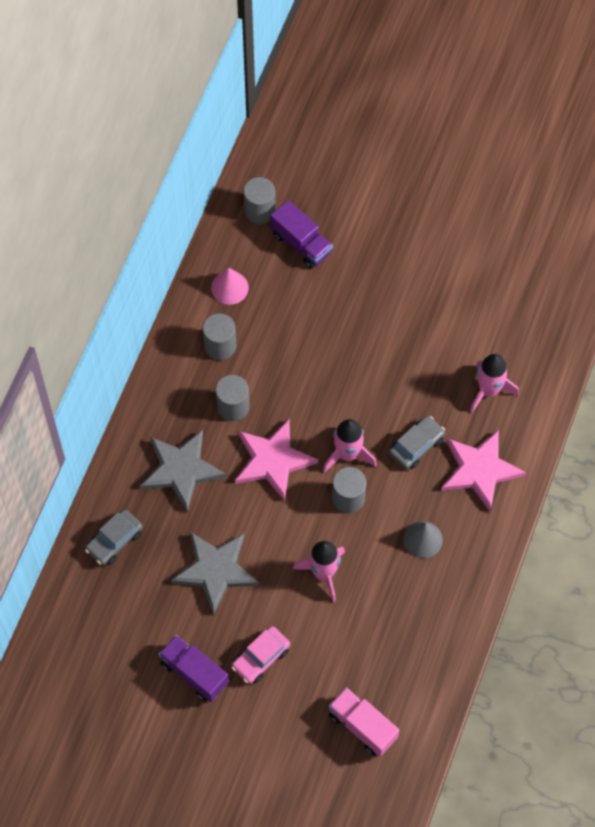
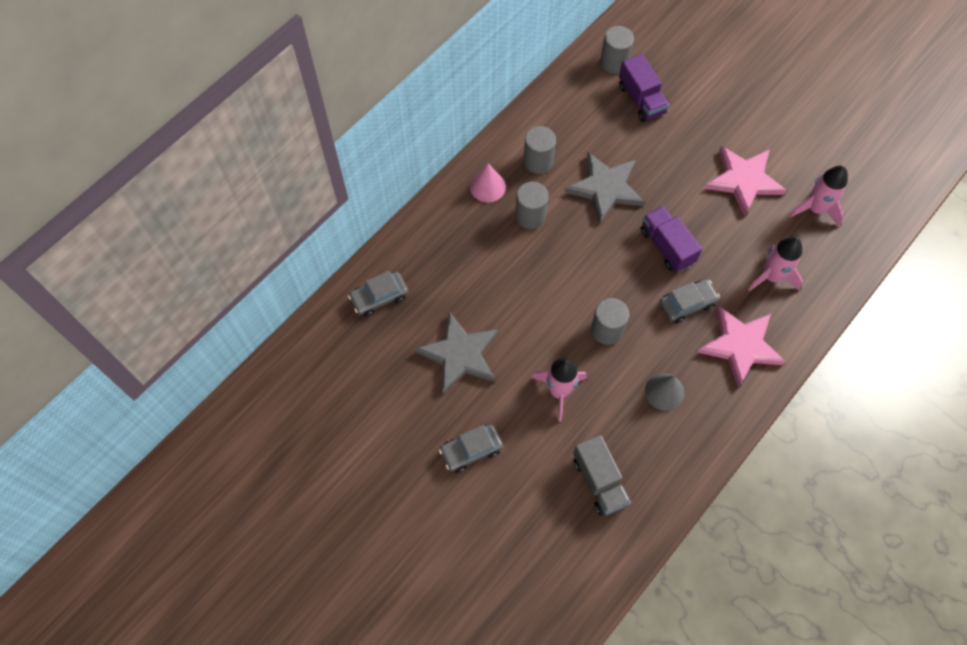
camera: 20 degrees right, 0 degrees up
grey star [140,430,226,512] -> grey star moved to [564,151,645,224]
purple truck [158,635,229,702] -> purple truck moved to [640,206,702,272]
pink cone [211,267,249,305] -> pink cone moved to [470,164,506,202]
pink car [231,626,290,684] -> grey car [439,424,503,473]
pink star [235,419,318,501] -> pink star moved to [705,146,787,216]
pink rocket [323,419,377,473] -> pink rocket moved to [789,166,848,227]
pink truck [328,687,399,757] -> none
none -> grey truck [573,435,631,516]

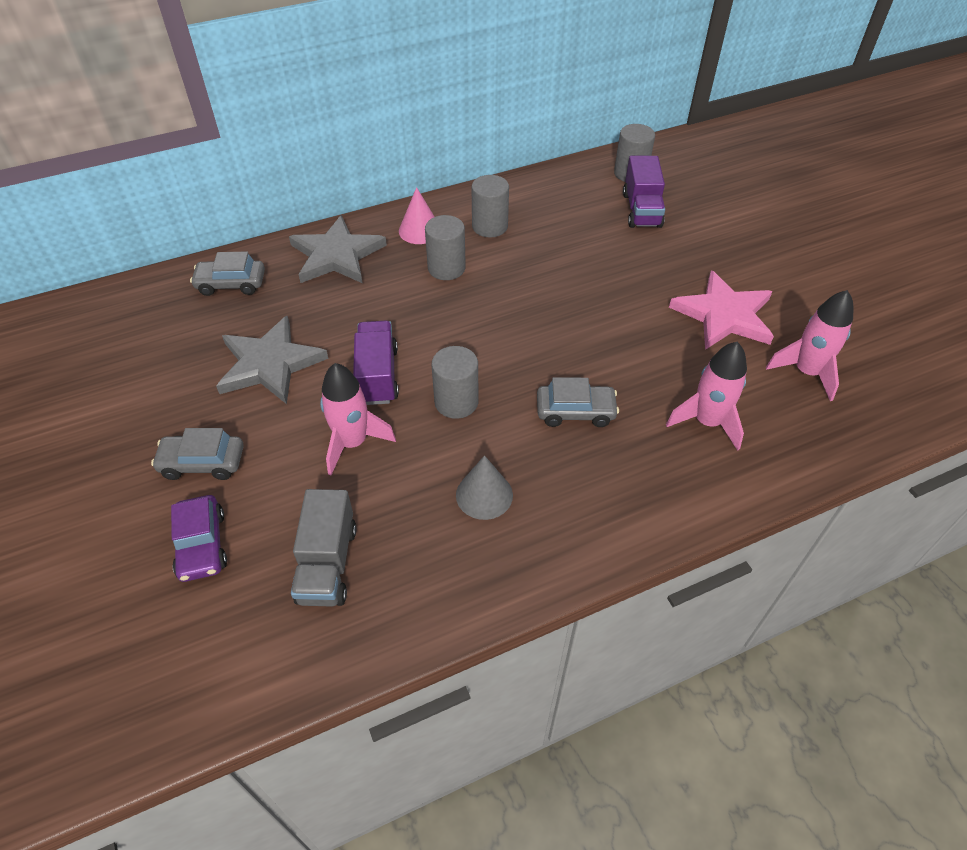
camera: 25 degrees right, 15 degrees down
grey star [564,151,645,224] -> grey star moved to [289,215,387,283]
purple truck [640,206,702,272] -> purple truck moved to [353,321,399,405]
pink star [697,306,786,388] -> none
none -> purple car [171,495,227,582]

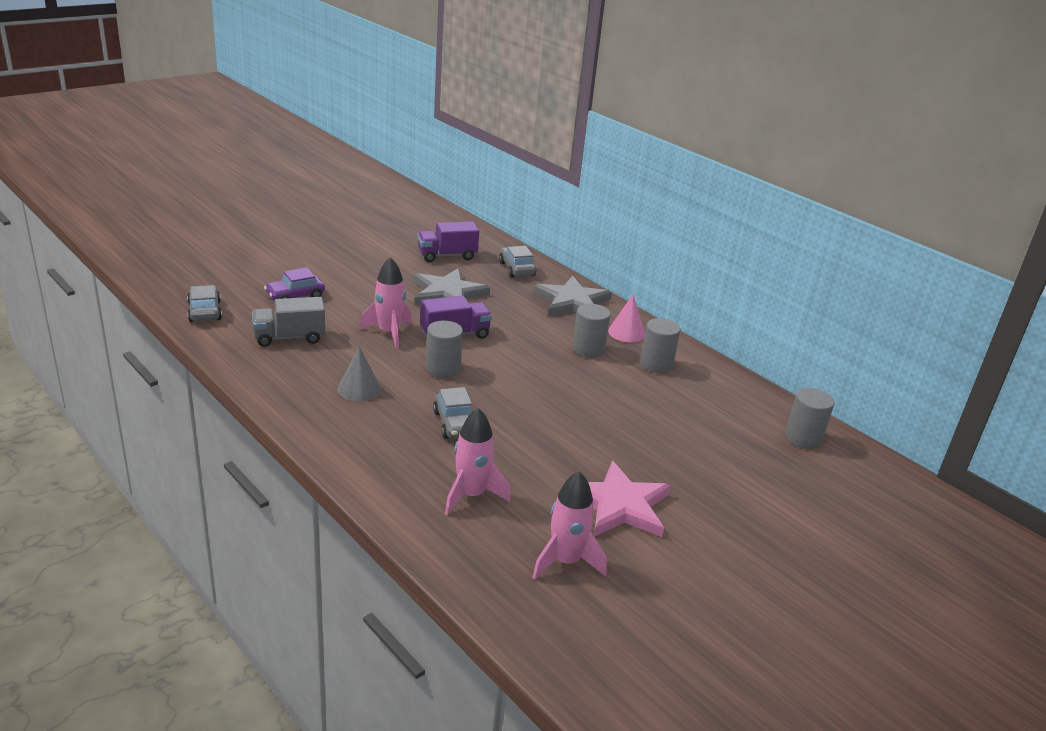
camera: 70 degrees right, 20 degrees down
grey car [151,428,244,480] -> grey car moved to [187,285,222,322]
purple truck [623,156,665,228] -> purple truck moved to [417,221,479,262]

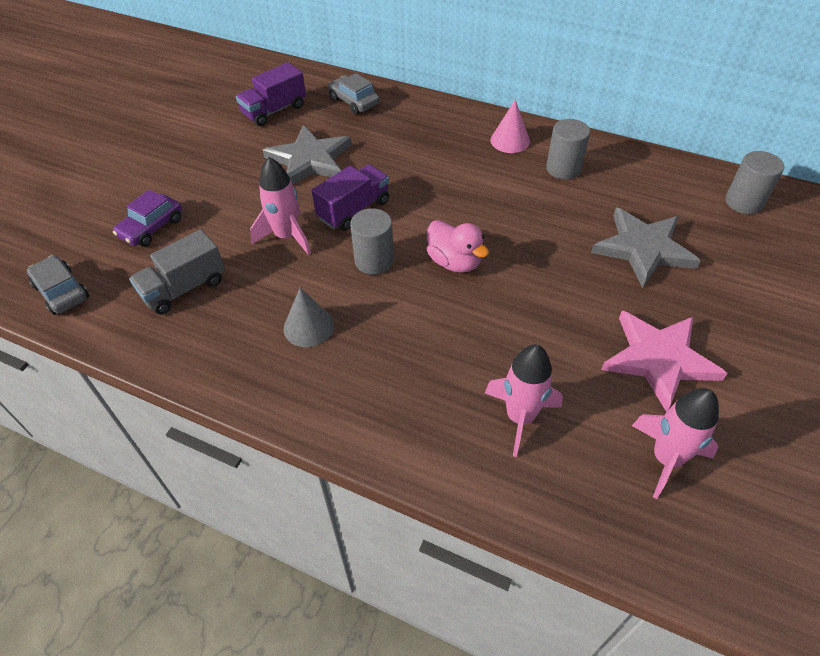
camera: 20 degrees left, 20 degrees up
grey car [433,387,472,439] -> none
grey star [533,276,612,316] -> grey star moved to [591,208,701,288]
grey cylinder [572,304,610,358] -> none
none -> pink duck [427,220,489,273]

